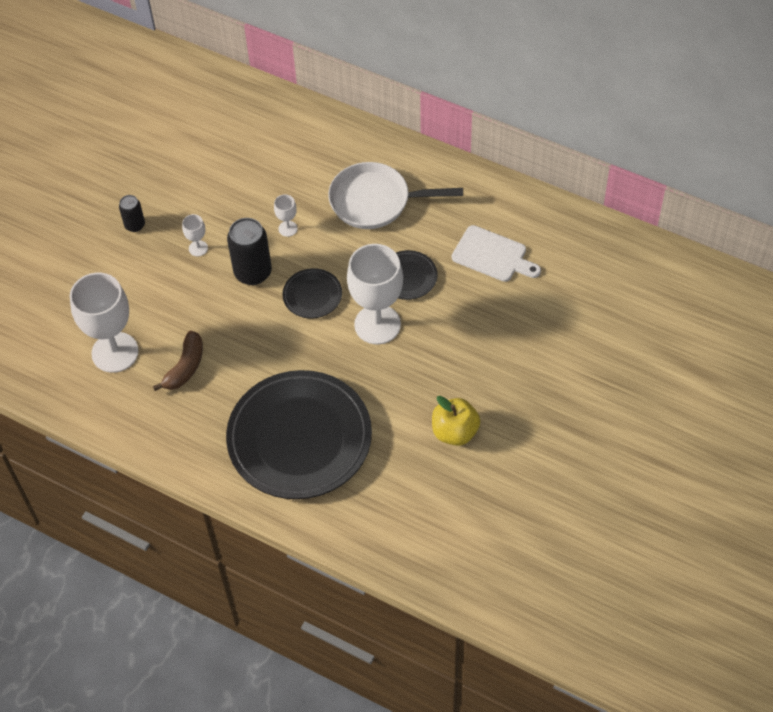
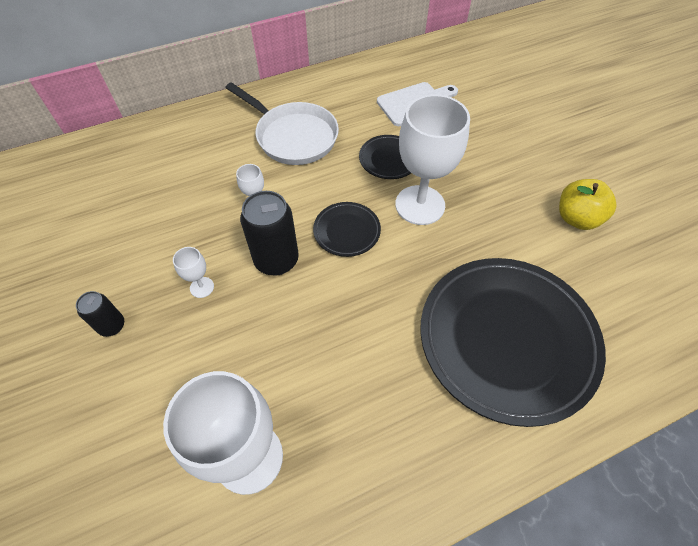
camera: 55 degrees left, 0 degrees up
brown banana [153,331,203,391] -> none
white pan [328,162,463,229] -> white pan turned 90 degrees counterclockwise [225,82,339,165]

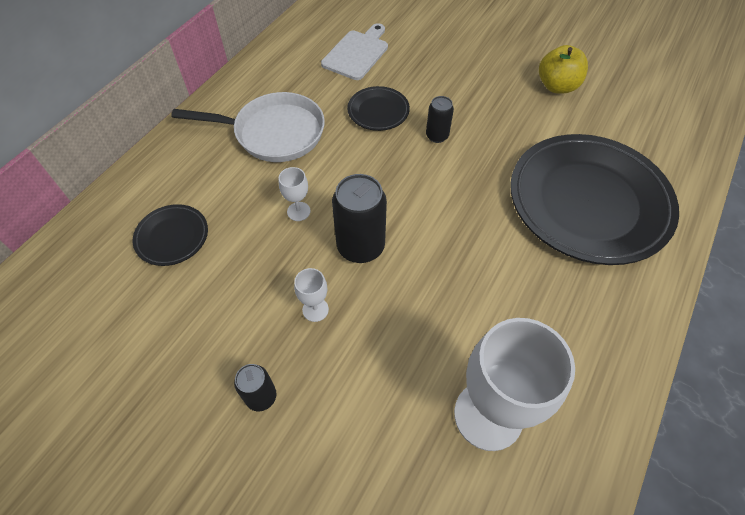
camera: 35 degrees left, 0 degrees up
black plate [313,202,381,257] -> black plate moved to [133,204,208,266]
white goblet [395,94,470,225] -> black can [426,96,454,143]

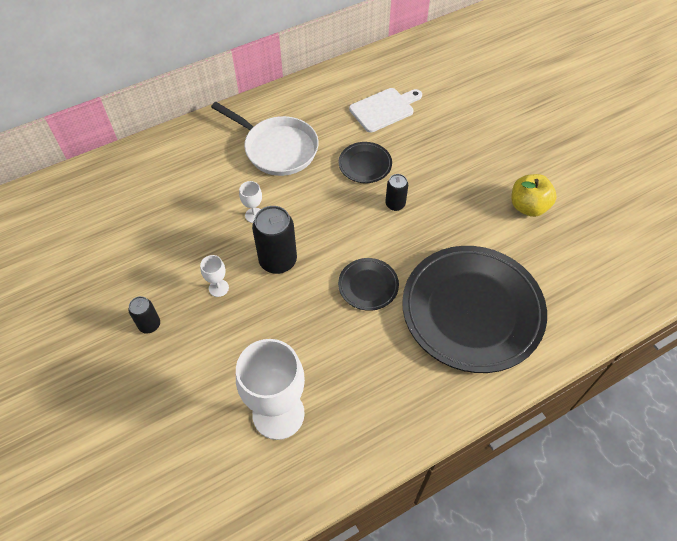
camera: 30 degrees right, 0 degrees up
black plate [133,204,208,266] -> black plate moved to [338,258,399,311]

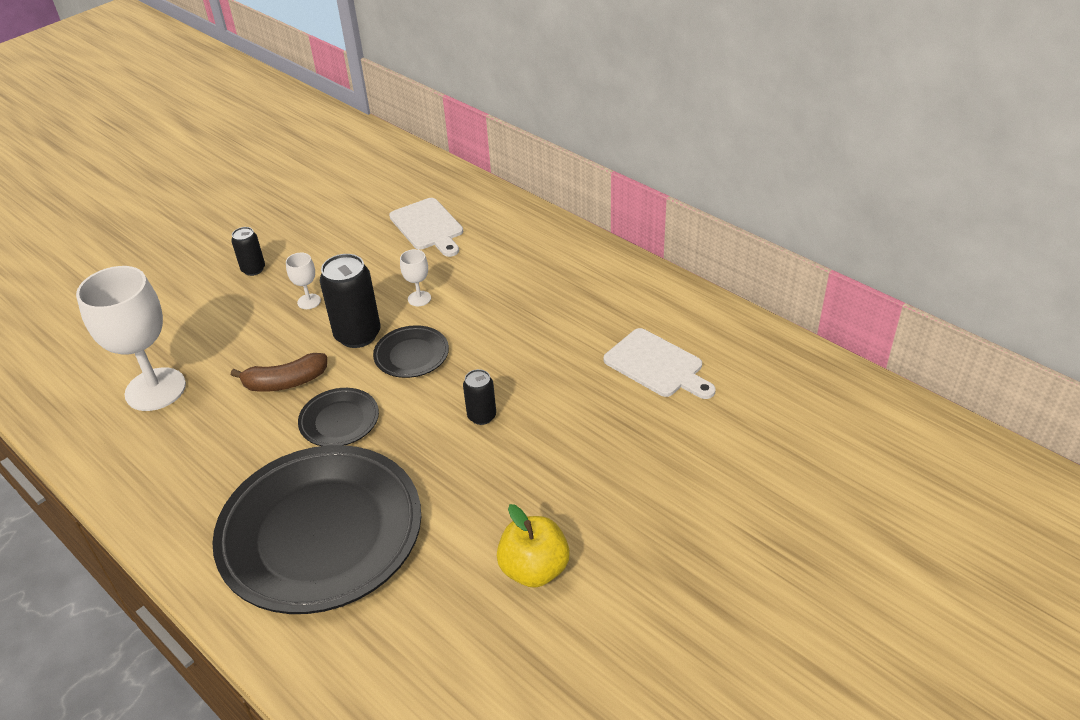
camera: 75 degrees right, 15 degrees down
white pan [211,102,319,176] -> none
black plate [339,142,392,183] -> black plate moved to [373,325,449,378]
none -> brown banana [231,353,327,392]
none -> white cutting board [389,198,463,257]

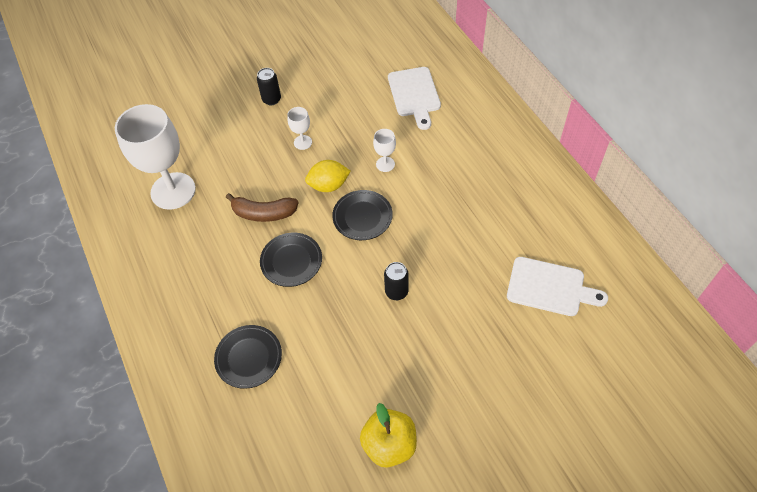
camera: 20 degrees right, 15 degrees up
black plate [212,445,421,614] -> black plate [214,325,282,389], size x0.44
black can [320,254,381,348] -> yellow lemon [305,160,351,192]
white cutting board [603,328,716,399] -> white cutting board turned 45 degrees counterclockwise [507,257,608,316]

